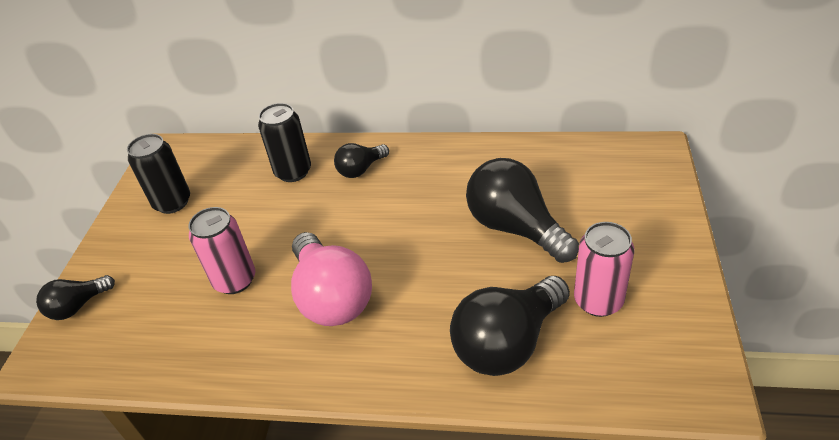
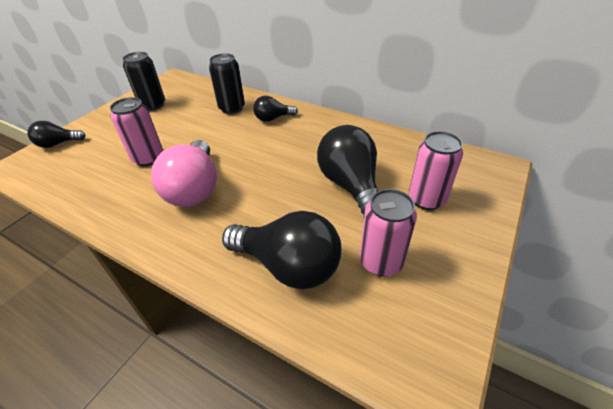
camera: 20 degrees right, 0 degrees up
black light bulb [450,276,570,376] -> black light bulb turned 135 degrees counterclockwise [222,211,341,289]
none -> pink can [409,131,463,210]

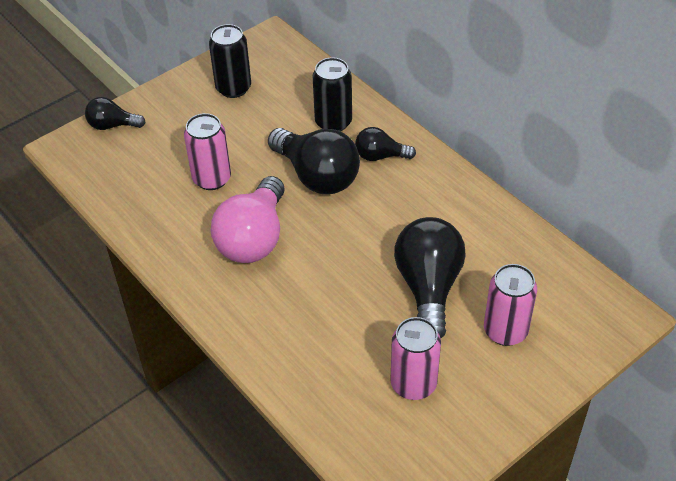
camera: 20 degrees right, 5 degrees up
black light bulb [222,211,341,289] -> black light bulb moved to [268,128,360,194]

